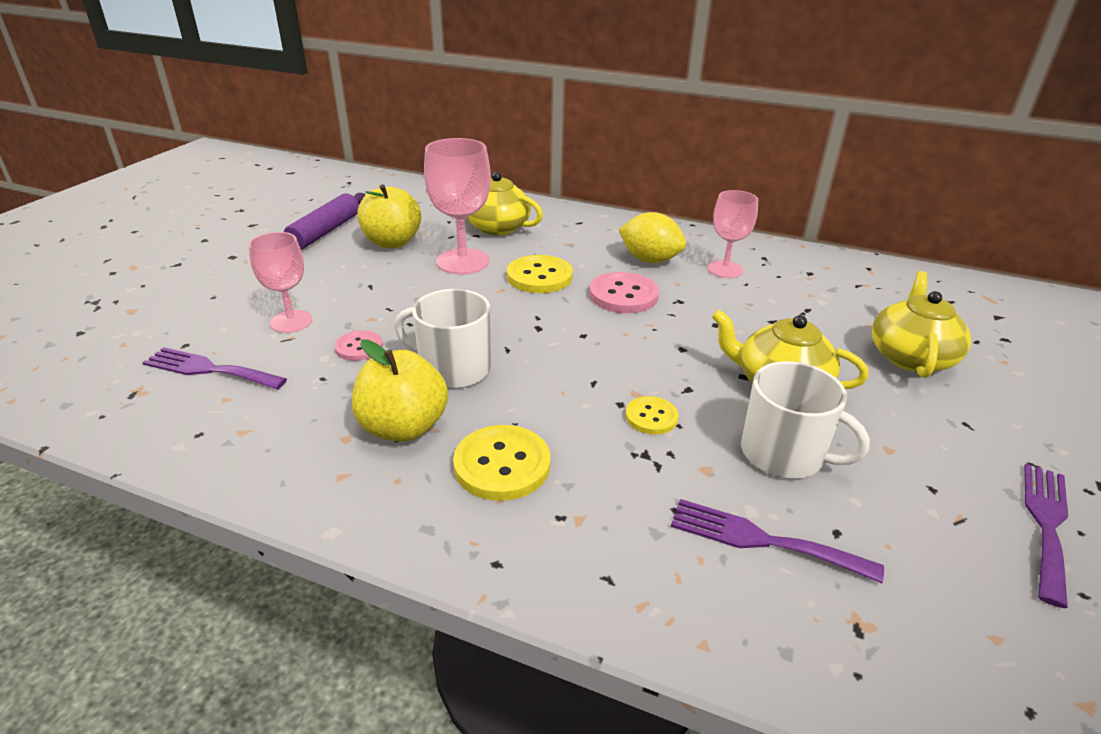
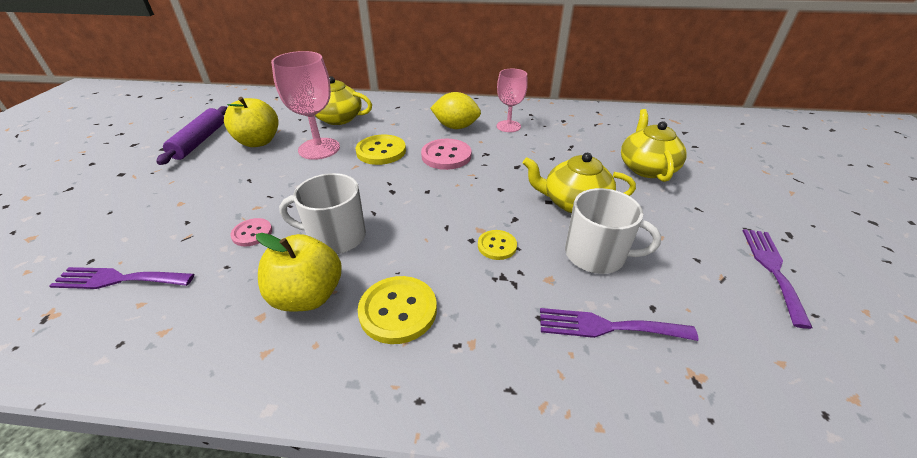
camera: 15 degrees left, 5 degrees up
pink goblet [249,232,313,333] -> none

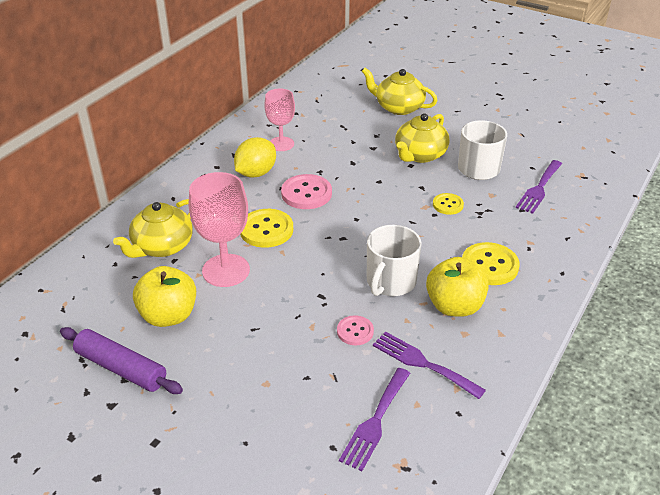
camera: 65 degrees left, 0 degrees up
purple fork [743,229,812,329] -> purple fork moved to [373,331,486,399]

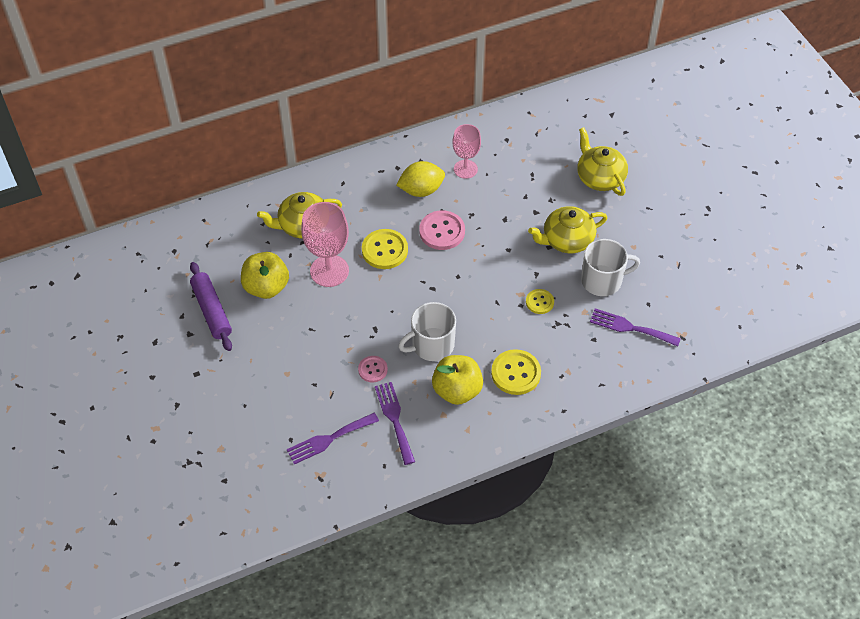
camera: 35 degrees right, 15 degrees up
purple fork [516,160,562,214] -> purple fork turned 45 degrees clockwise [590,308,681,347]

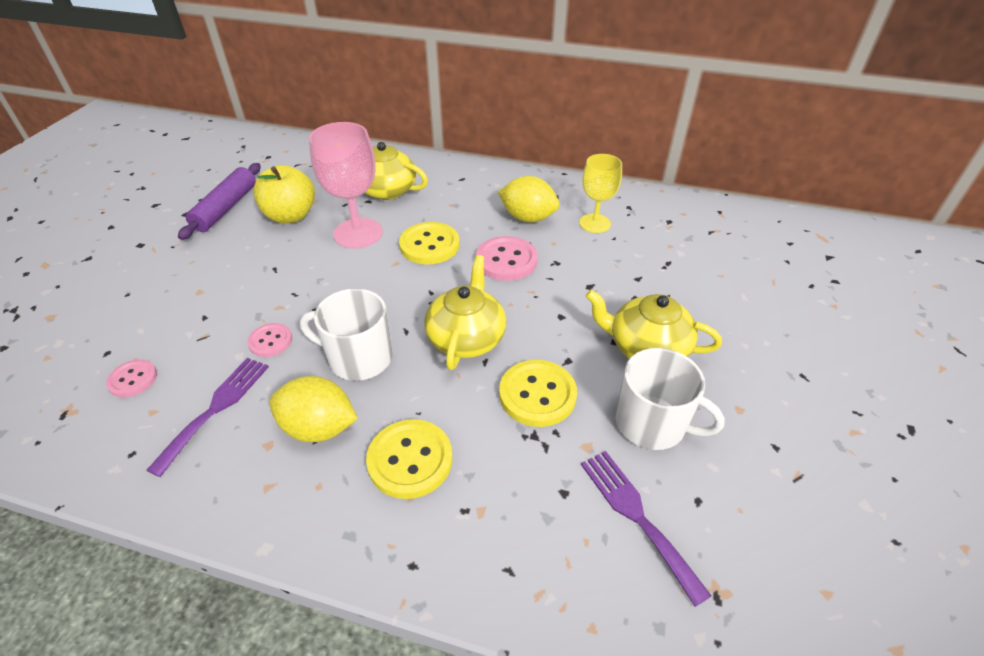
camera: 40 degrees right, 10 degrees down
purple fork [287,413,379,465] -> pink button [106,359,157,397]
yellow apple [432,355,483,405] -> yellow lemon [269,376,358,442]
pink goblet [453,124,481,179] -> yellow goblet [579,154,622,233]
yellow button [526,289,554,314] -> yellow button [499,360,577,427], size x1.69
yellow teapot [577,127,628,196] -> yellow teapot moved to [424,255,506,370]

